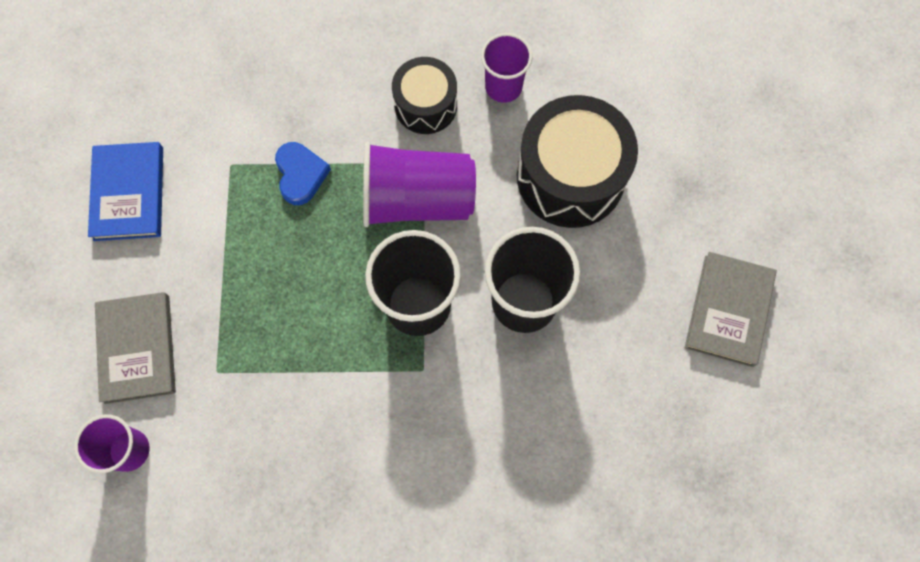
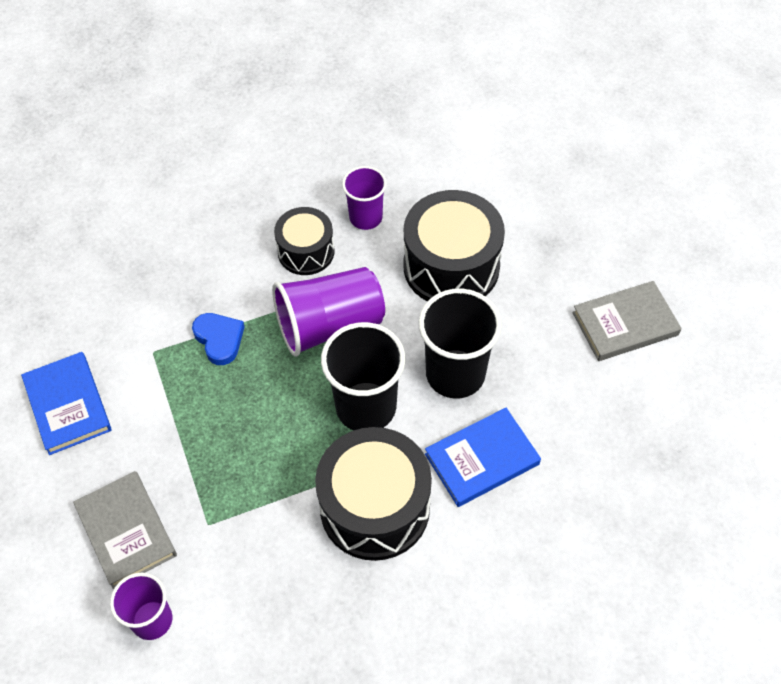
camera: 20 degrees left, 15 degrees down
grey book [685,252,777,367] -> grey book turned 75 degrees clockwise [572,281,682,361]
none -> black drum [315,427,432,561]
none -> blue book [425,407,541,507]

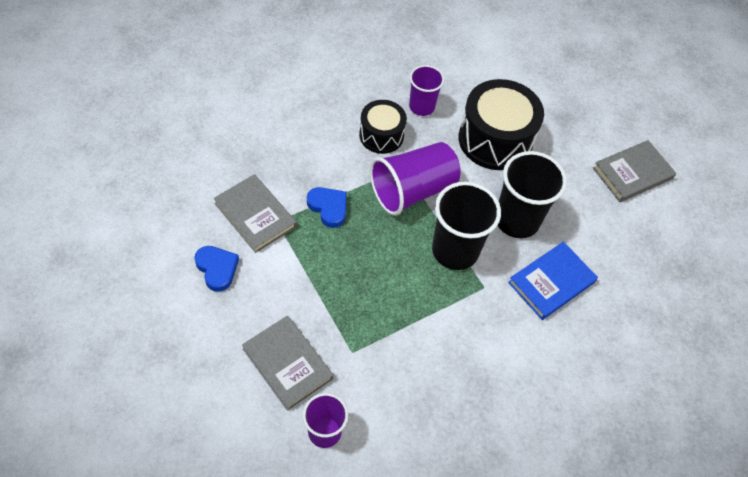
camera: 15 degrees left, 0 degrees up
blue book [21,352,112,455] -> blue heart [194,246,239,292]
black drum [315,427,432,561] -> none
none -> grey book [214,174,297,253]

